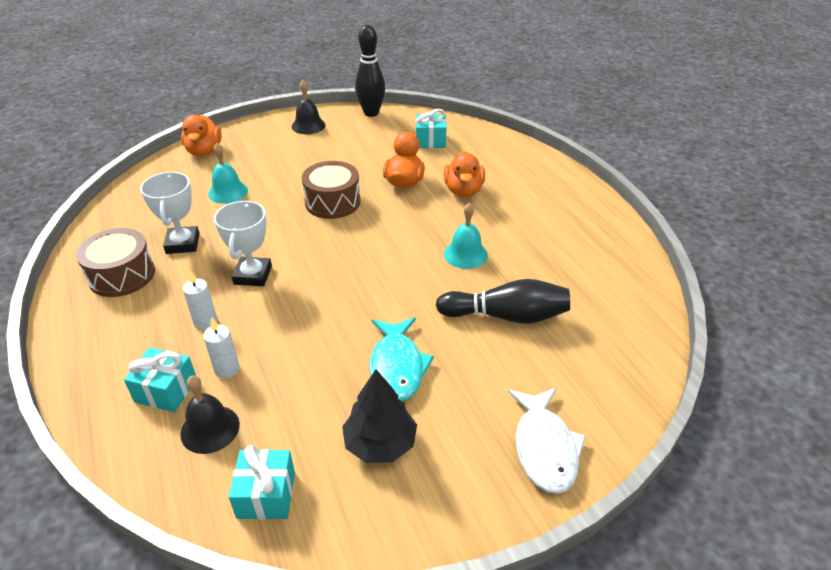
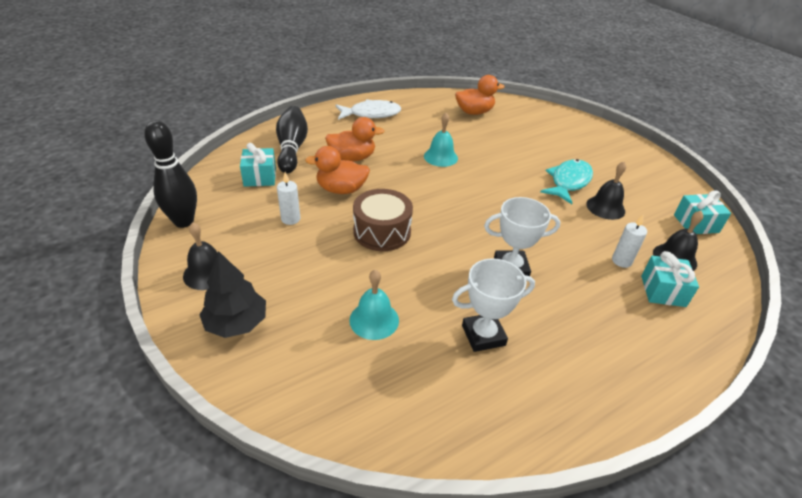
camera: 100 degrees left, 0 degrees up
brown drum [76,228,155,297] -> none
orange duck [181,115,222,156] -> orange duck moved to [455,75,504,115]
white candle [183,271,217,330] -> white candle moved to [277,172,300,225]
black tree [342,369,417,463] -> black tree moved to [199,251,266,338]
turquoise fish [369,317,434,401] -> turquoise fish turned 45 degrees counterclockwise [540,159,593,204]
black bowling pin [436,279,570,324] -> black bowling pin moved to [276,106,308,173]
white fish [508,388,586,494] -> white fish moved to [335,99,401,120]
none -> black bell [586,162,626,220]

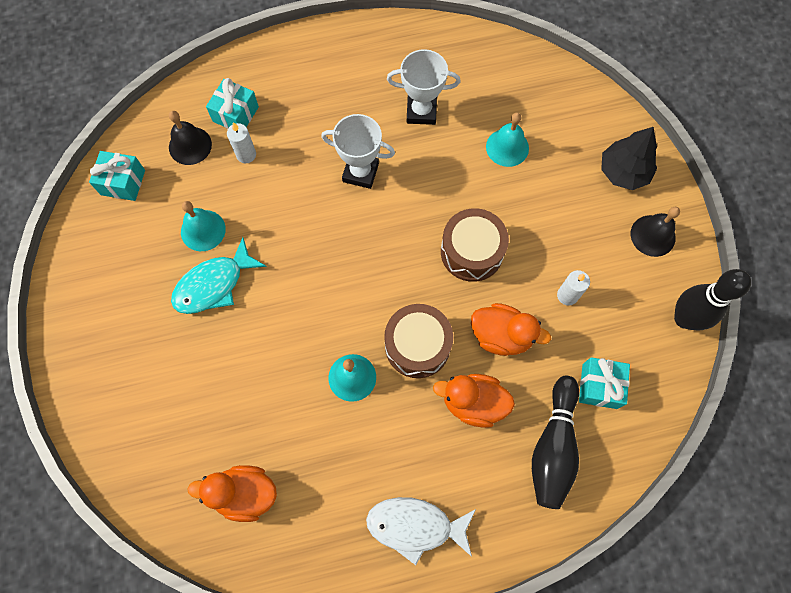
camera: 160 degrees left, 30 degrees up
black bell [586,162,626,220] -> turquoise bell [181,201,226,251]
none -> brown drum [384,304,453,378]

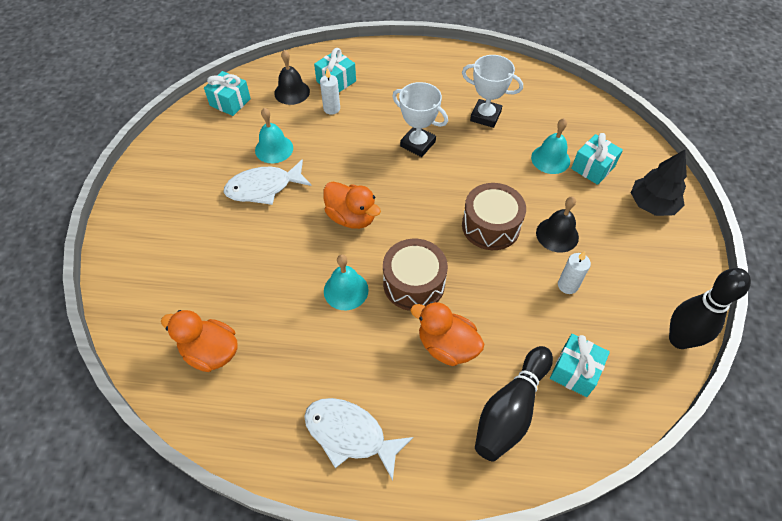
camera: 20 degrees right, 15 degrees down
turquoise fish [171,237,267,314] -> white fish [224,159,312,205]
orange duck [471,303,551,356] -> orange duck moved to [323,182,381,229]
black bell [631,207,680,257] -> black bell moved to [536,196,579,253]
none -> turquoise gift [571,133,623,185]

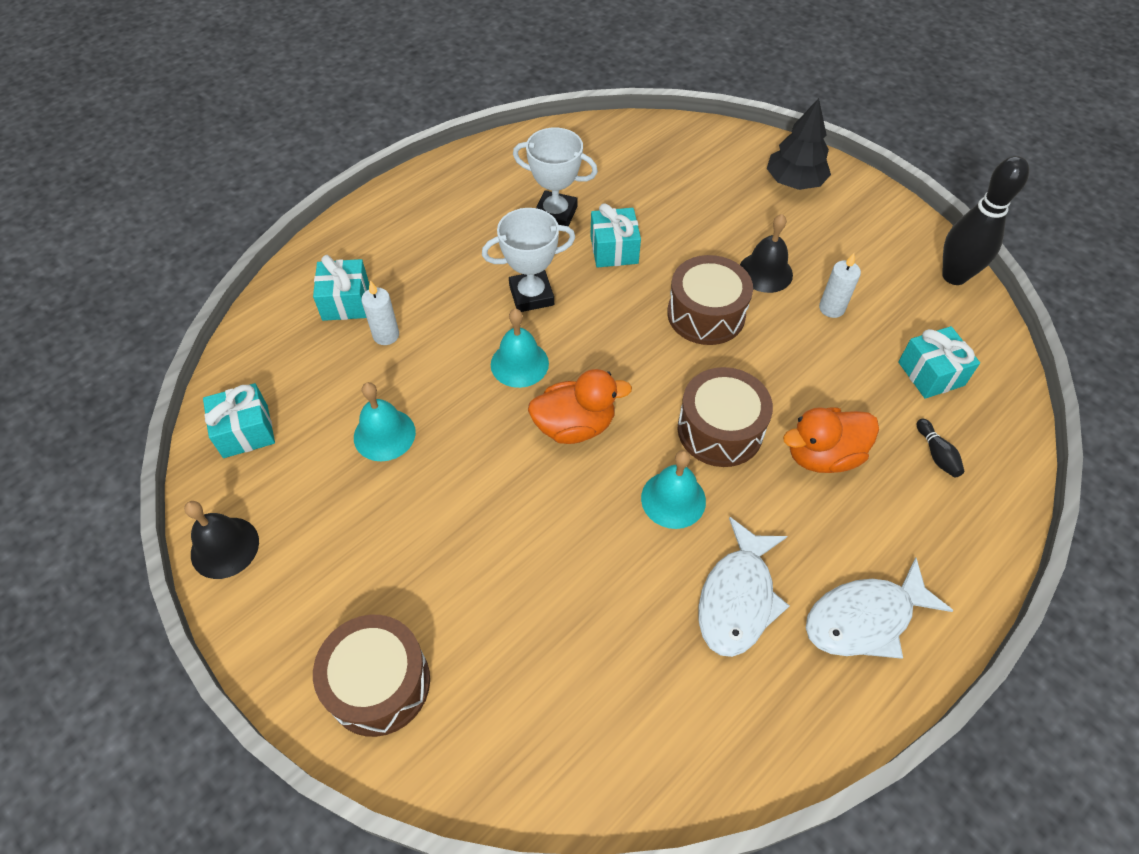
camera: 50 degrees left, 0 degrees up
orange duck [161,310,237,372] -> none
white fish [224,159,312,205] -> white fish moved to [698,517,789,657]
black bell [274,50,310,105] -> black bell moved to [184,501,259,579]
white trophy [462,55,523,128] -> white trophy turned 45 degrees clockwise [513,127,598,227]
black bowling pin [475,346,553,461] -> black bowling pin [917,419,965,478], size x0.43
turquoise bell [531,118,570,174] -> turquoise bell moved to [491,309,549,388]
turquoise gift [571,133,623,185] -> turquoise gift moved to [590,203,641,268]
none -> brown drum [313,615,430,737]

